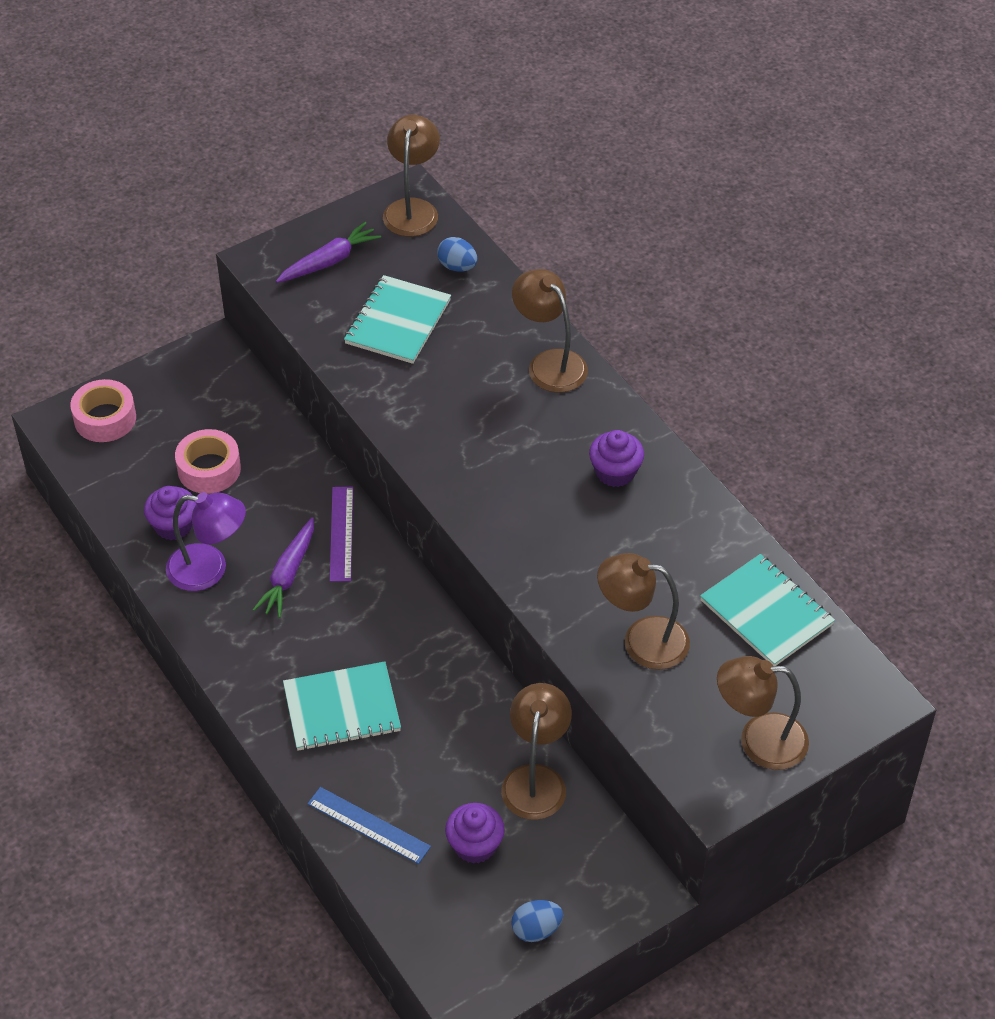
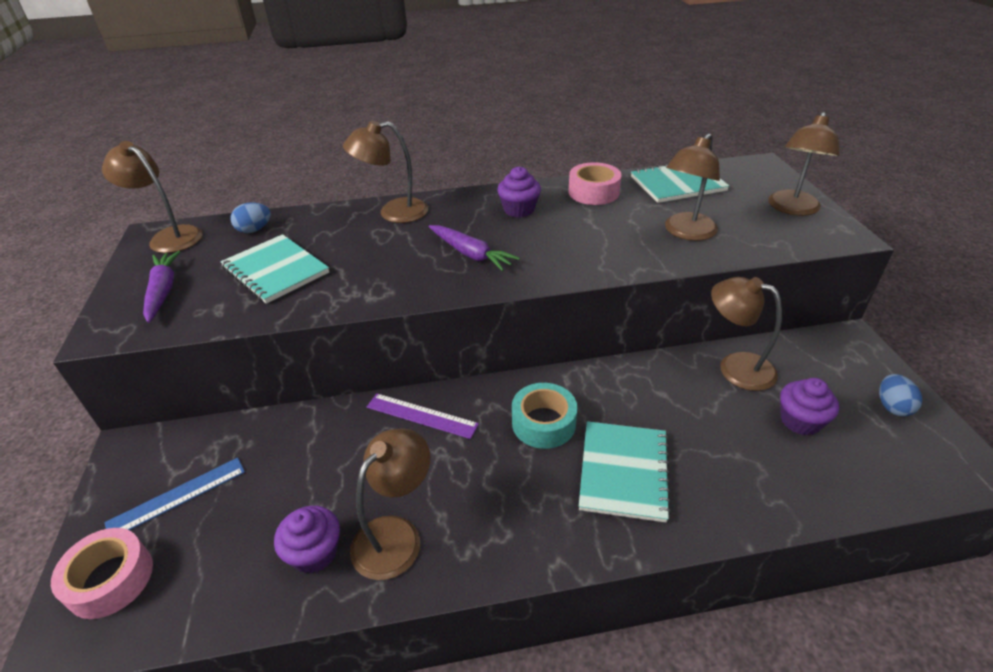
camera: 65 degrees left, 10 degrees down
purple lamp [166,492,246,591] -> brown lamp [350,428,430,580]
pink tape [175,429,241,494] -> pink tape moved to [568,162,621,205]
purple carrot [253,517,314,618] -> purple carrot moved to [429,225,520,271]
blue ruler [308,787,431,864] -> blue ruler moved to [104,458,245,530]
none -> turquoise tape [512,383,577,449]

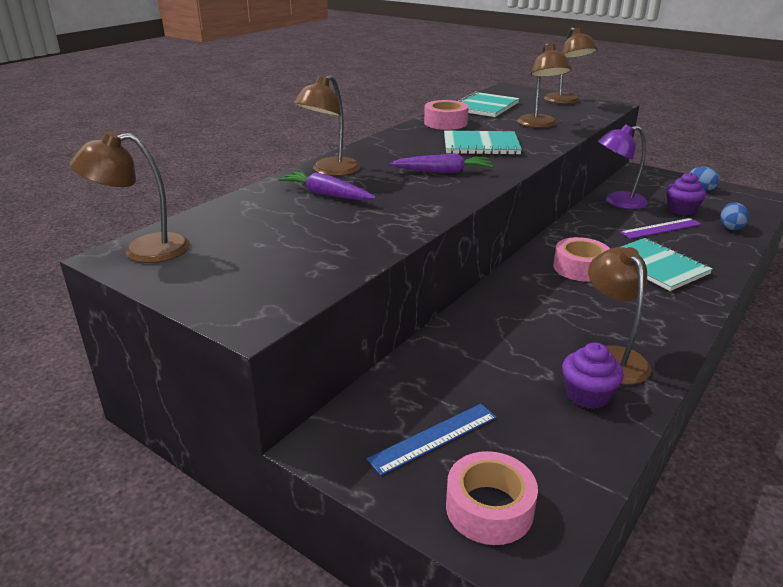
camera: 45 degrees left, 10 degrees down
blue ruler [104,458,245,530] -> blue ruler turned 45 degrees clockwise [367,404,497,476]
purple carrot [143,251,180,323] -> purple carrot moved to [278,171,376,200]
turquoise notebook [220,234,329,304] -> turquoise notebook moved to [444,131,522,155]
blue egg [230,202,271,233] -> blue egg moved to [720,202,749,230]
purple ruler [367,393,479,439] -> purple ruler moved to [620,218,701,239]
purple cupcake [497,166,541,218] -> none
turquoise tape [512,383,577,449] -> pink tape [553,237,610,281]
brown lamp [711,277,782,391] -> purple lamp [598,124,648,209]

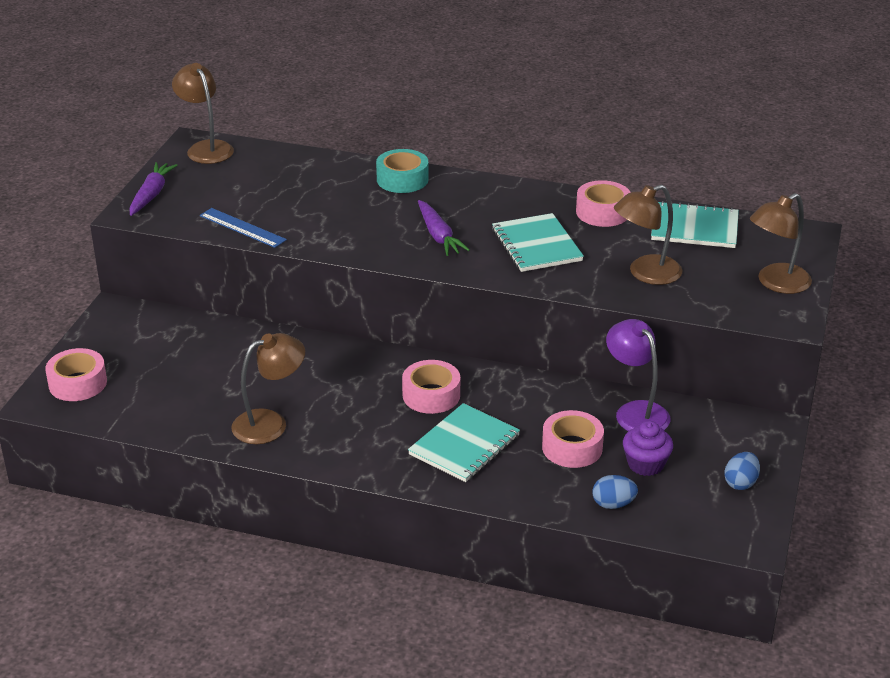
camera: 70 degrees right, 5 degrees up
purple carrot [278,171,376,200] -> purple carrot moved to [130,162,178,216]
brown lamp [293,75,361,176] -> turquoise tape [376,149,429,193]
blue ruler [367,404,497,476] -> blue ruler moved to [200,208,287,248]
purple cupcake [562,342,624,409] -> none
purple ruler [620,218,701,239] -> pink tape [542,410,604,468]

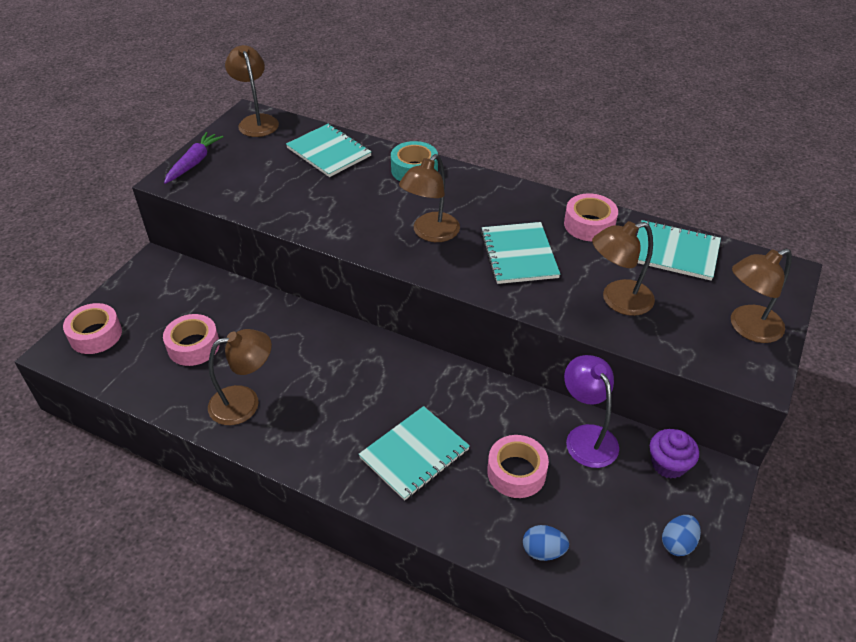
camera: 10 degrees right, 10 degrees up
blue ruler [200,208,287,248] -> none
pink tape [402,360,460,414] -> pink tape moved to [163,314,220,366]
purple carrot [418,200,470,256] -> brown lamp [399,154,460,242]
purple cupcake [623,421,673,476] -> purple cupcake moved to [650,429,699,478]
none -> turquoise notebook [286,124,372,177]

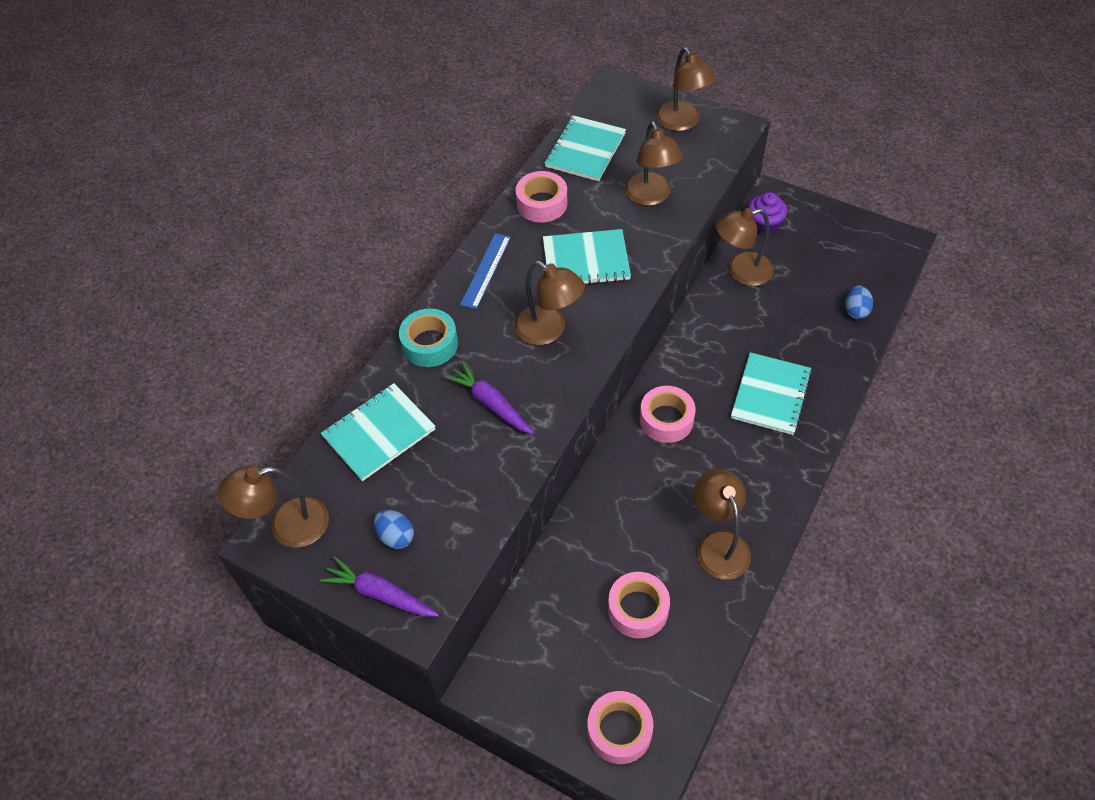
camera: 85 degrees left, 10 degrees up
turquoise notebook [359,406,470,501] -> turquoise notebook turned 60 degrees clockwise [731,352,812,435]
pink tape [487,435,549,498] -> pink tape moved to [640,386,695,443]
purple lamp [564,355,619,468] -> brown lamp [716,208,774,286]
blue egg [662,515,701,556] -> blue egg moved to [374,510,414,549]
none -> purple carrot [444,361,533,434]
none -> blue ruler [460,233,511,309]

